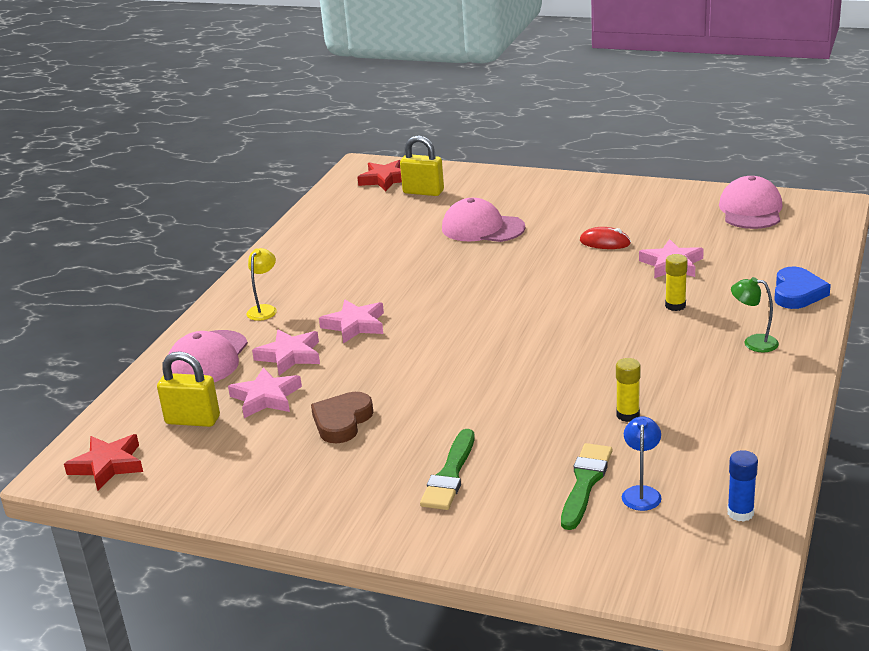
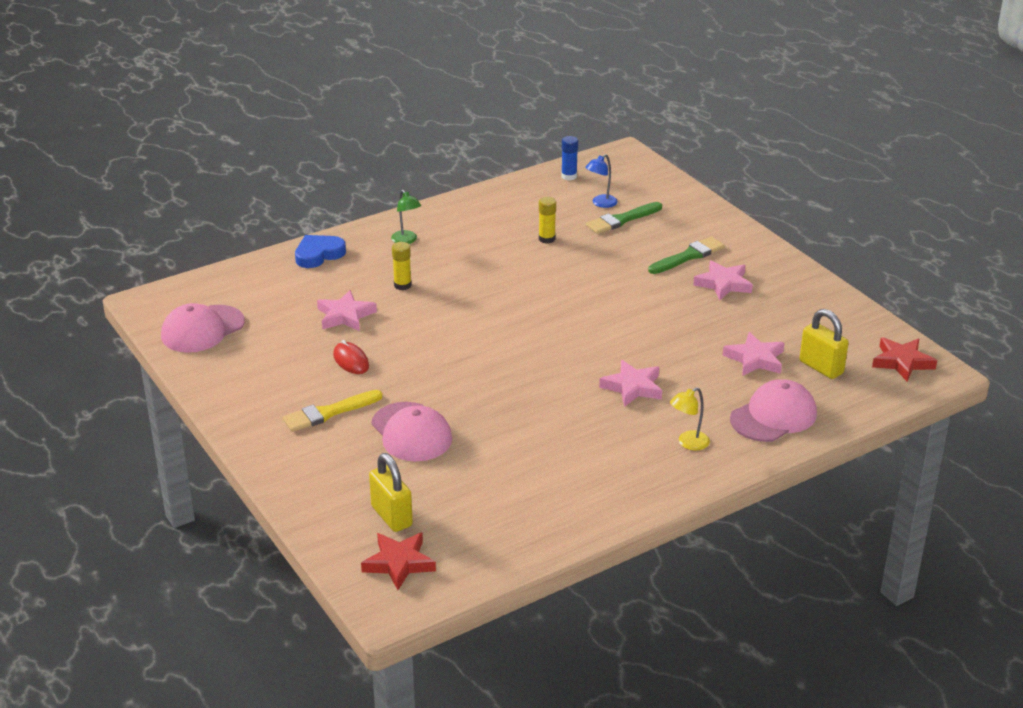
camera: 145 degrees left, 5 degrees up
pink star [252,329,320,375] -> pink star moved to [693,260,753,301]
brown heart [311,392,374,443] -> none
none -> yellow brush [283,390,383,432]

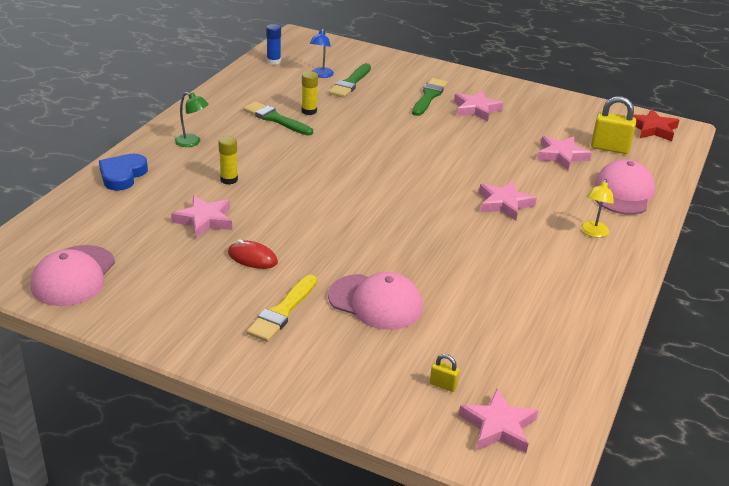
camera: 35 degrees left, 0 degrees up
red star [361,533,436,590] -> pink star [459,388,538,453]
yellow padlock [369,453,413,532] -> yellow padlock [430,354,460,392], size x0.50
none -> green brush [243,101,313,136]

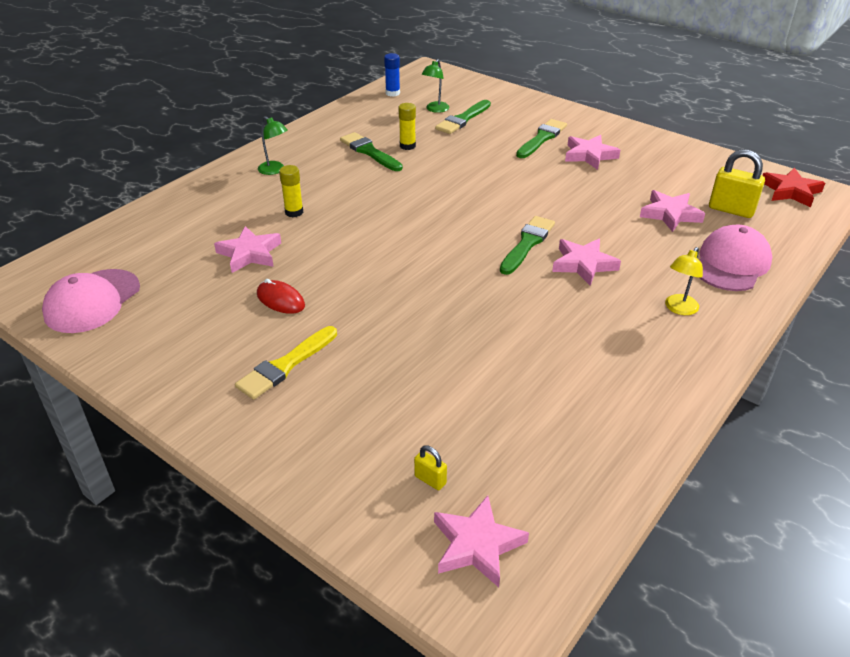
camera: 15 degrees right, 5 degrees up
blue heart [99,154,148,191] -> none
blue lamp [310,29,334,78] -> green lamp [421,59,449,113]
pink cap [328,272,423,330] -> none
none -> green brush [500,216,555,275]

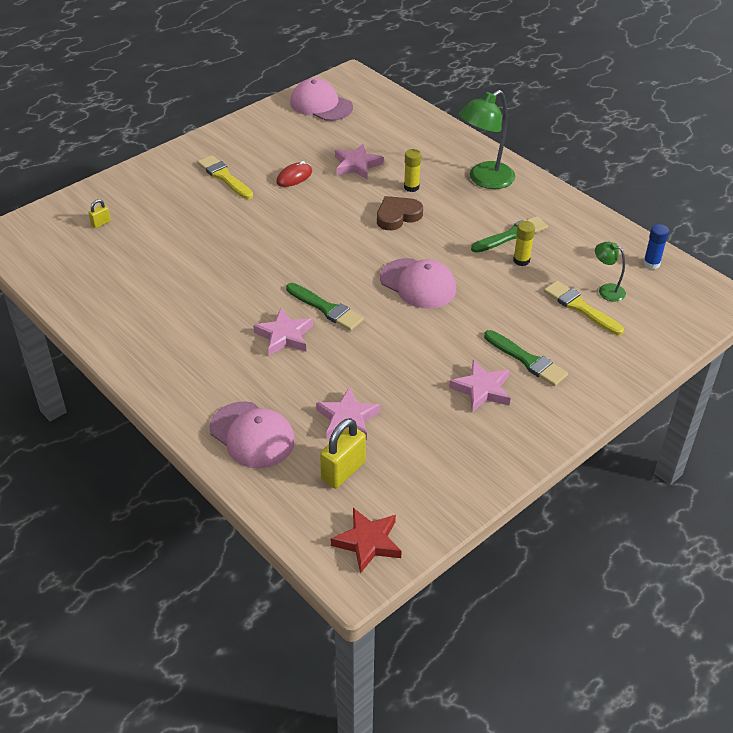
camera: 100 degrees right, 5 degrees up
green lamp [258,116,288,175] -> green lamp [459,90,515,189], size x1.93
pink star [434,495,529,587] -> none
green brush [435,100,491,134] -> yellow brush [544,281,624,335]
yellow lamp [665,247,703,315] -> none
none -> brown heart [377,196,423,230]
none -> pink cap [380,258,456,308]

